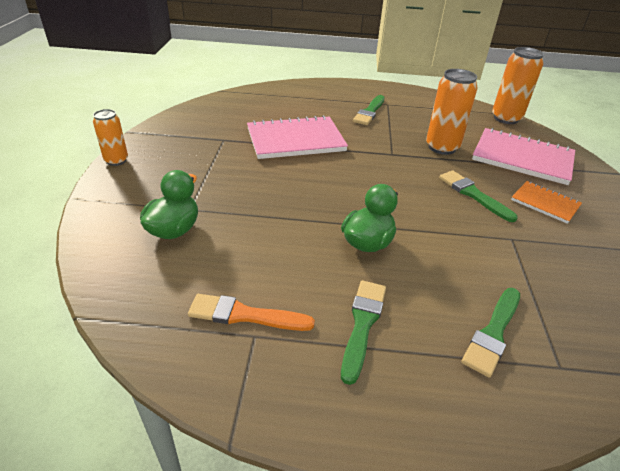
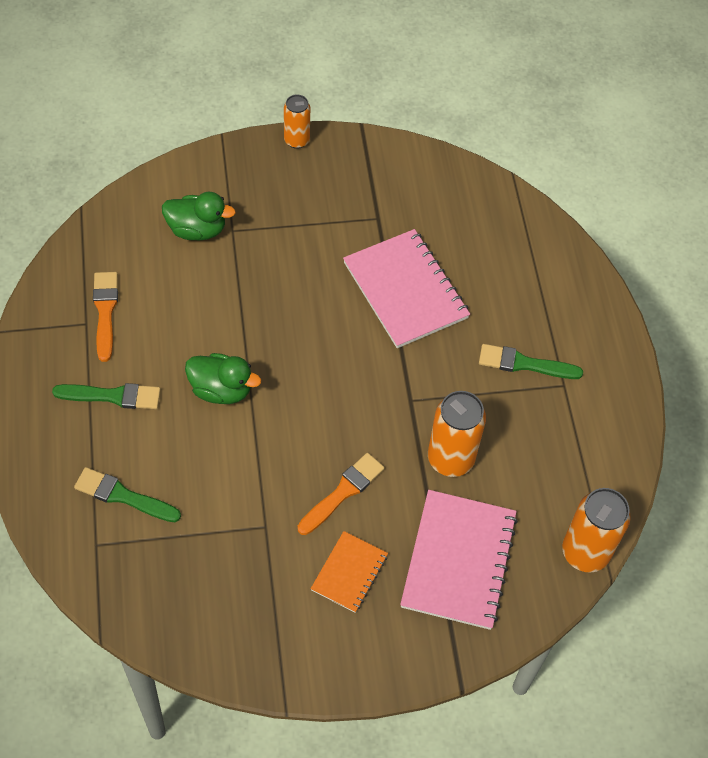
camera: 75 degrees right, 20 degrees up
green brush [439,170,517,222] -> orange brush [298,453,385,535]

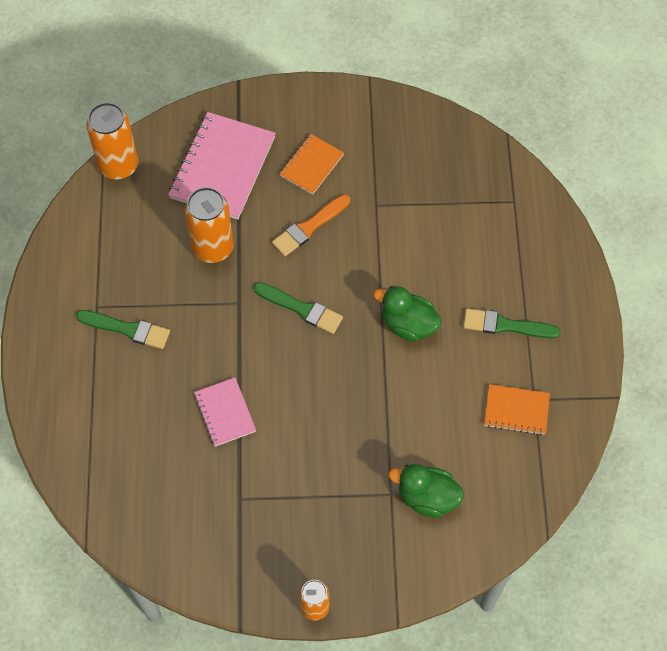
camera: 170 degrees left, 5 degrees up
green brush [74,467,181,522] -> green brush moved to [254,282,343,334]
orange brush [93,272,118,362] -> orange notebook [484,384,550,435]
pink notebook [343,229,470,348] -> pink notebook [194,378,256,447], size x0.55

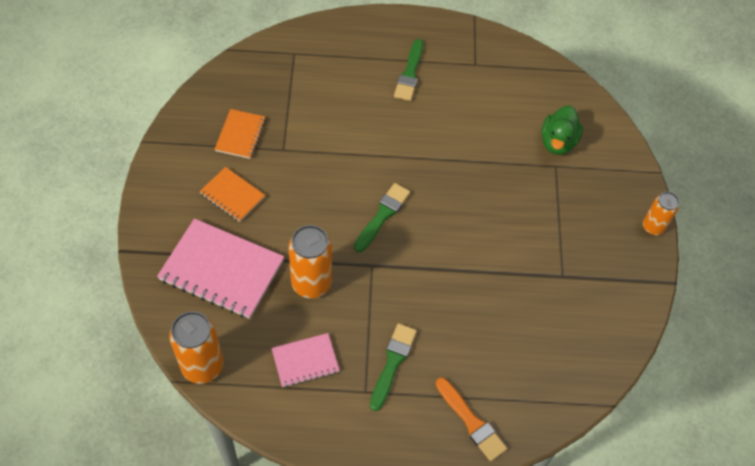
camera: 90 degrees left, 5 degrees down
pink notebook [194,378,256,447] -> pink notebook moved to [271,333,340,387]
orange brush [272,195,350,256] -> orange brush moved to [436,377,507,461]
green duck [374,286,441,342] -> none
orange notebook [484,384,550,435] -> orange notebook moved to [215,109,266,159]

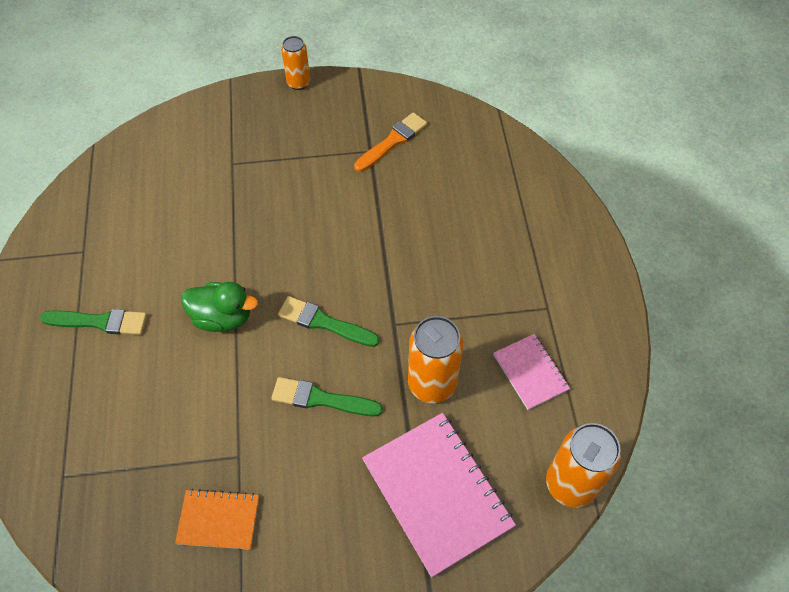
camera: 95 degrees left, 0 degrees up
pink notebook [157,218,284,319] -> pink notebook turned 45 degrees counterclockwise [362,413,516,577]
orange notebook [199,167,265,222] -> none
green brush [370,323,417,411] -> green brush moved to [271,377,383,416]
orange brush [436,377,507,461] -> orange brush moved to [354,112,427,172]
green duck [541,106,583,155] -> green duck moved to [181,282,258,332]

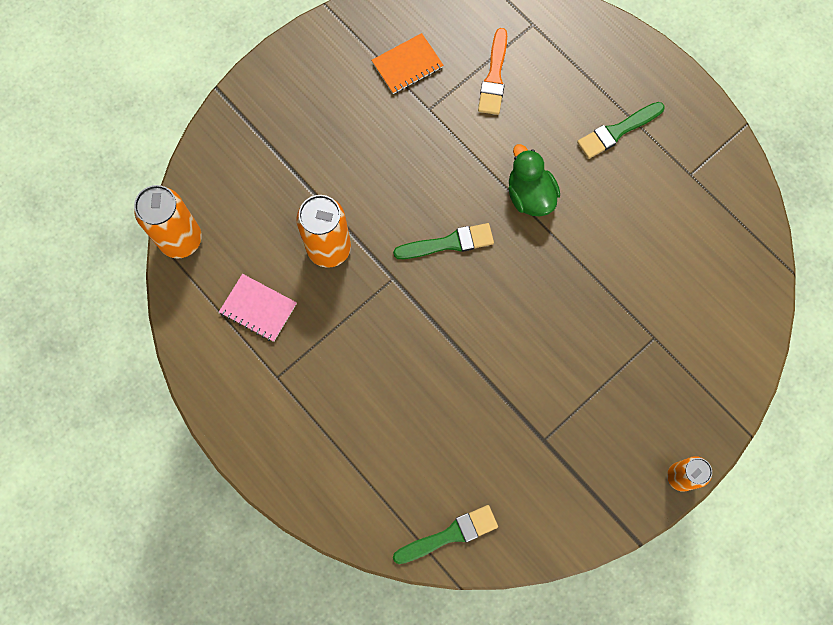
camera: 145 degrees right, 15 degrees up
green duck [181,282,258,332] -> green duck turned 90 degrees clockwise [508,144,560,216]
green brush [271,377,383,416] -> green brush moved to [393,505,498,564]
orange brush [354,112,427,172] -> orange brush moved to [478,28,507,115]
pink notebook [362,413,516,577] -> none

